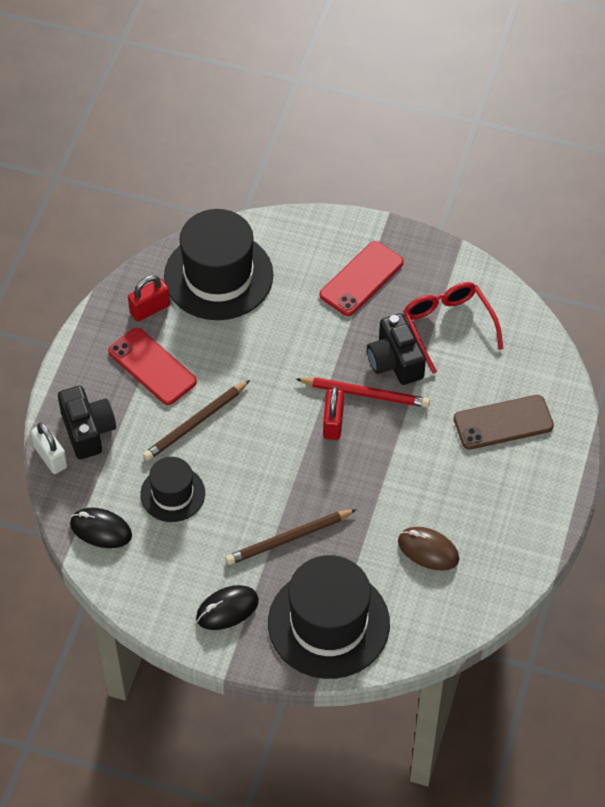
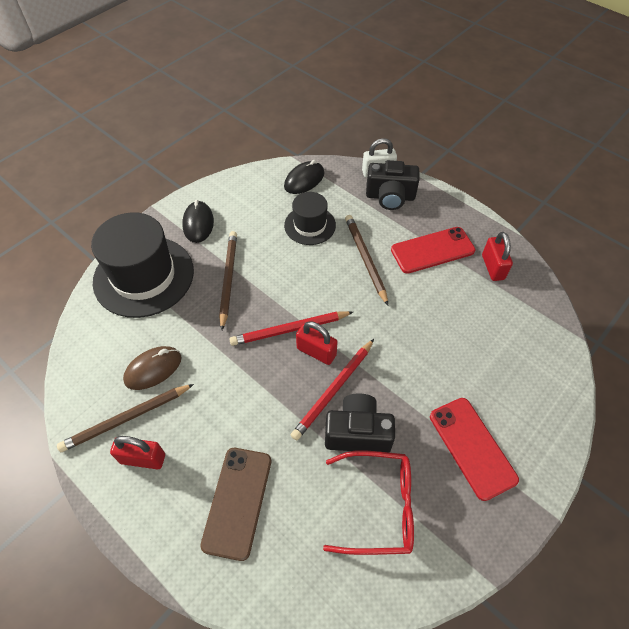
camera: 115 degrees right, 0 degrees up
black hat [164,209,273,320] -> none
none -> brown pencil [57,384,194,452]
none -> red padlock [110,436,165,469]
none -> red pencil [229,311,353,346]

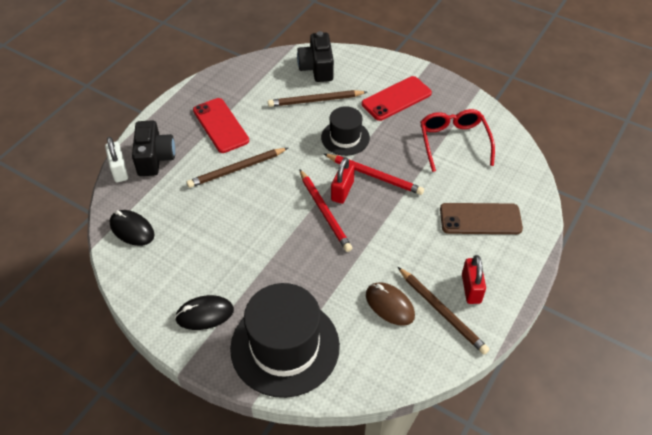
camera: 100 degrees left, 5 degrees down
brown pencil [219,231,237,330] -> brown pencil moved to [268,90,367,107]
black hat [284,192,336,245] -> black hat moved to [321,106,370,156]
black camera [325,394,395,453] -> black camera moved to [297,31,334,82]
red padlock [482,232,513,281] -> none

